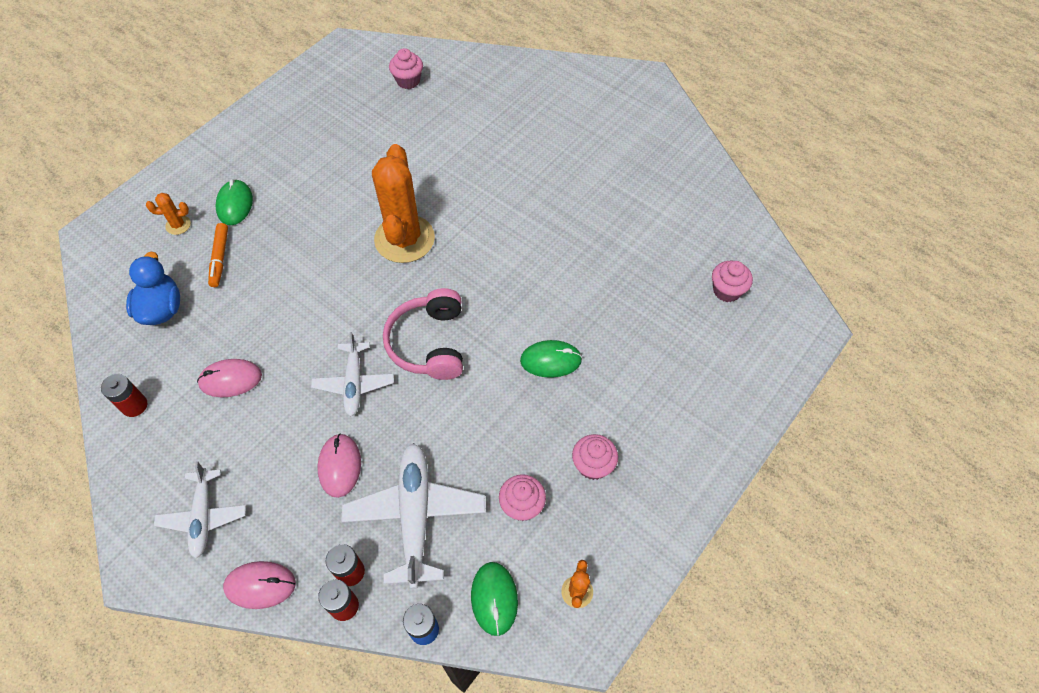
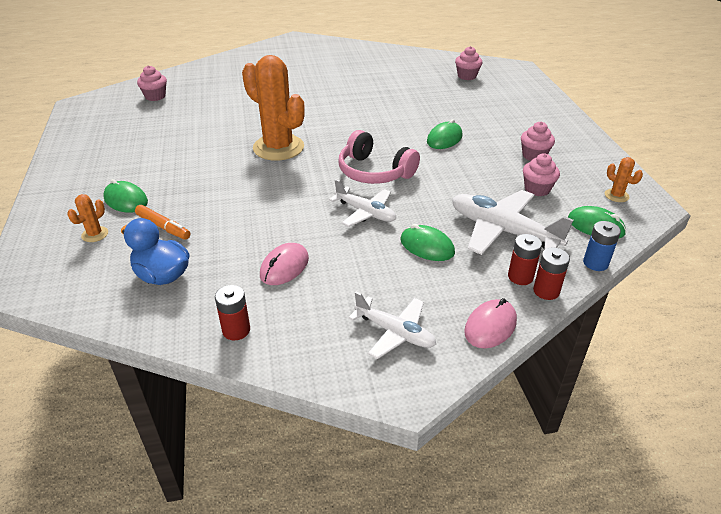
camera: 50 degrees left, 20 degrees down
pink mouse [317,434,361,498] -> green mouse [401,224,455,261]

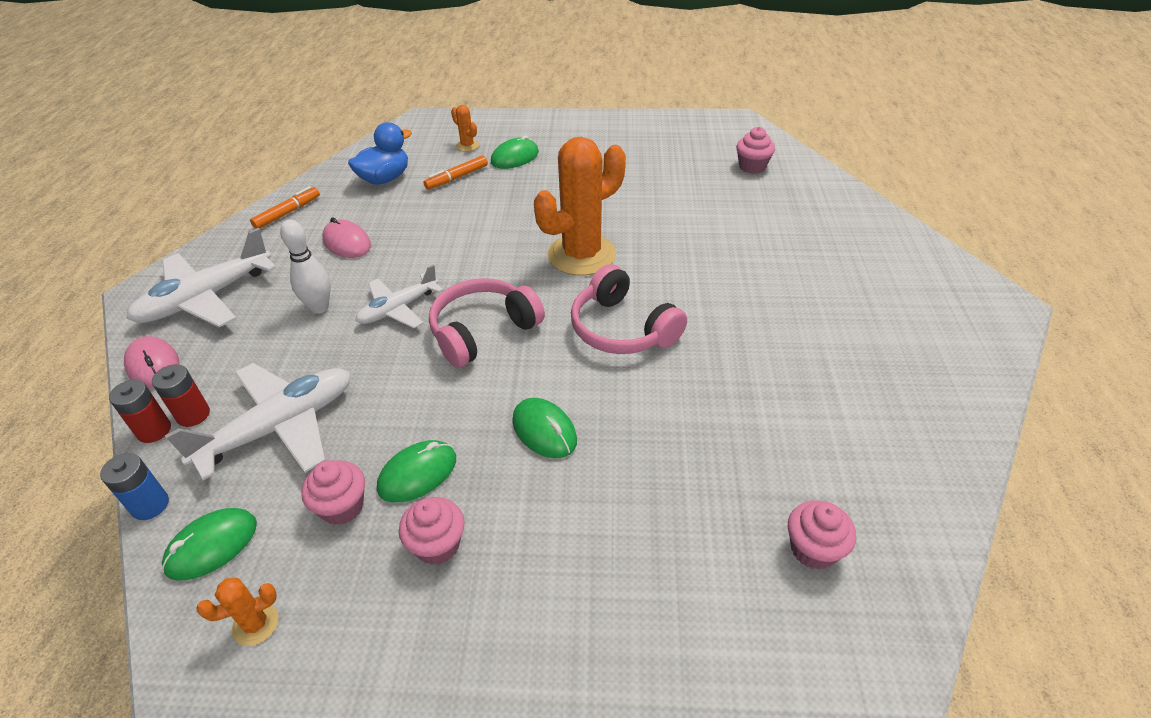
camera: 105 degrees right, 5 degrees up
red battery [215,285,250,340] -> orange marker [250,186,320,229]
white plane [348,292,436,359] -> white plane [126,228,276,327], size x1.59
green mouse [401,224,455,261] -> green mouse moved to [377,440,456,502]
none -> white bowling pin [280,220,331,314]
none -> pink headphones [571,264,687,354]

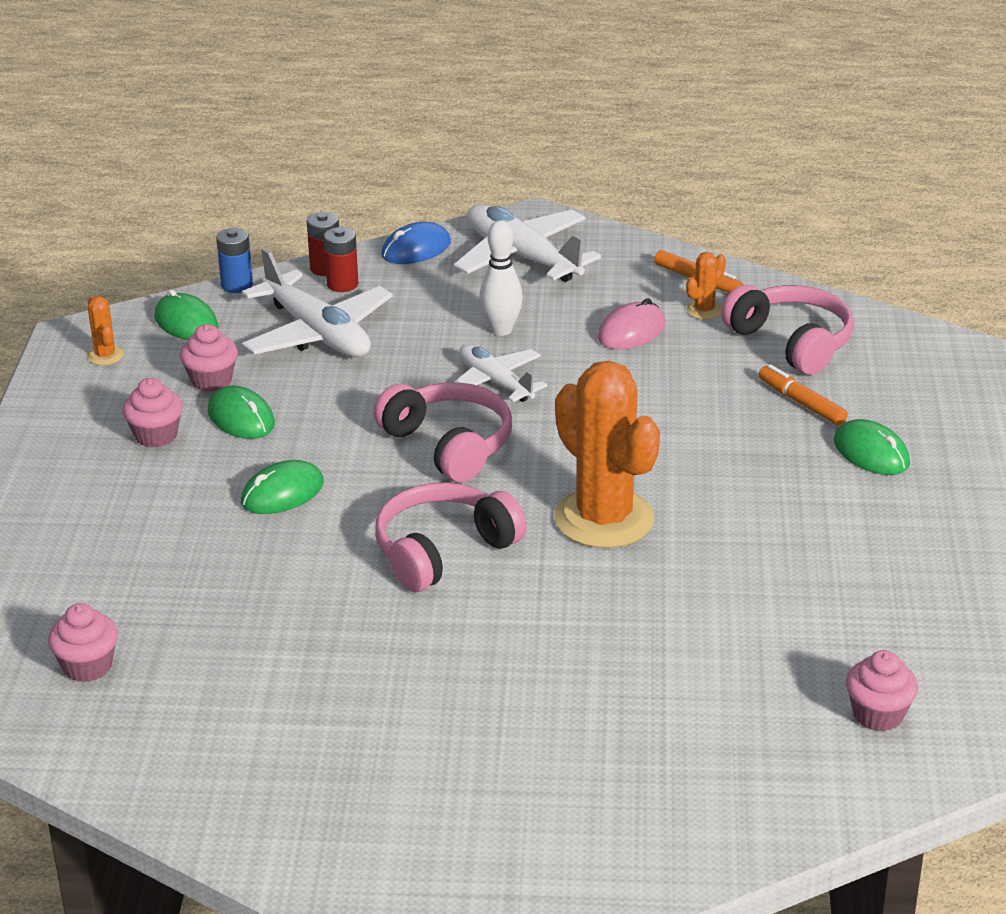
camera: 90 degrees right, 10 degrees down
pink mouse [124,336,179,388] -> blue mouse [381,222,451,264]
blue duck [348,122,412,184] -> pink headphones [721,285,854,375]
orange cactus [451,105,479,152] -> orange cactus moved to [686,252,726,320]

